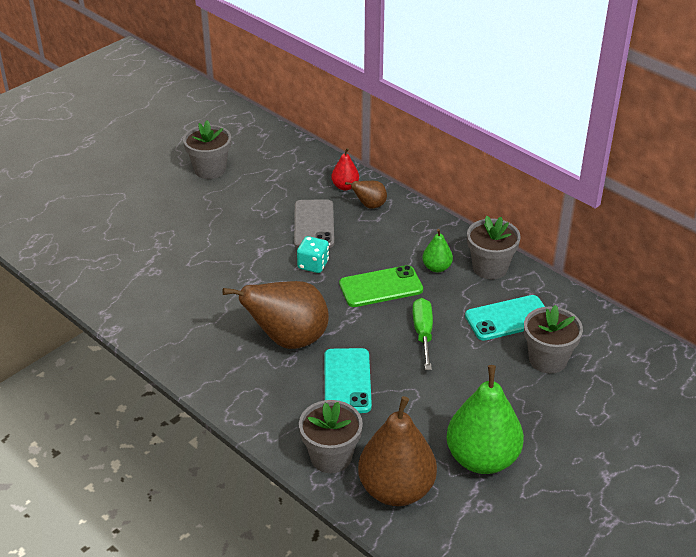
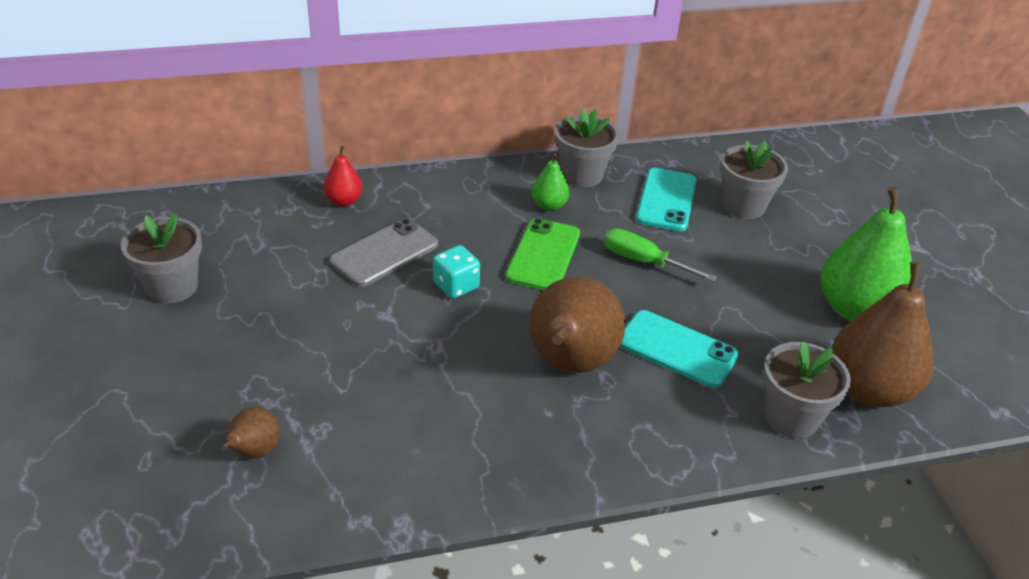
camera: 60 degrees left, 0 degrees up
grey phone [294,199,334,248] -> grey phone turned 75 degrees counterclockwise [330,219,438,287]
brown pear [345,181,387,209] -> brown pear moved to [221,407,280,459]

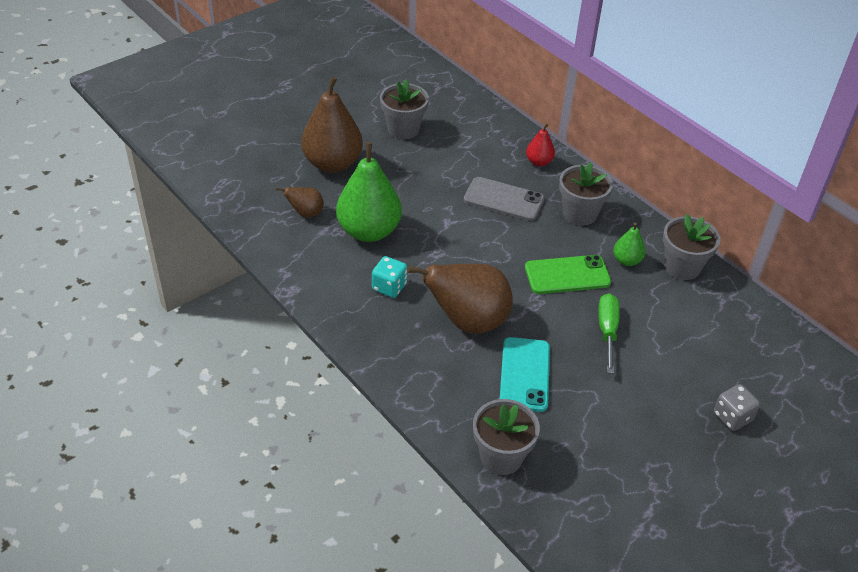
camera: 65 degrees right, 5 degrees up
turquoise dice [433,245,480,299] -> turquoise dice moved to [372,256,407,298]
turquoise phone [636,168,697,231] -> none
grey flower pot [720,140,788,219] -> grey flower pot moved to [559,162,613,225]
green pear [821,187,912,321] -> green pear moved to [336,142,402,242]
brown pear [832,261,934,407] -> brown pear moved to [301,76,363,173]
none -> grey dice [714,384,760,431]

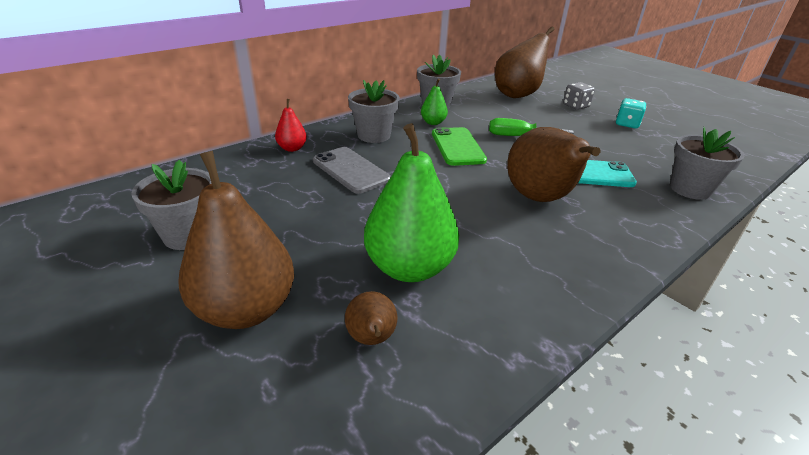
camera: 90 degrees left, 10 degrees down
turquoise dice [372,256,407,298] -> turquoise dice moved to [616,98,646,128]
grey phone [464,177,544,221] -> grey phone turned 60 degrees counterclockwise [313,147,391,194]
none -> brown pear [495,26,555,98]

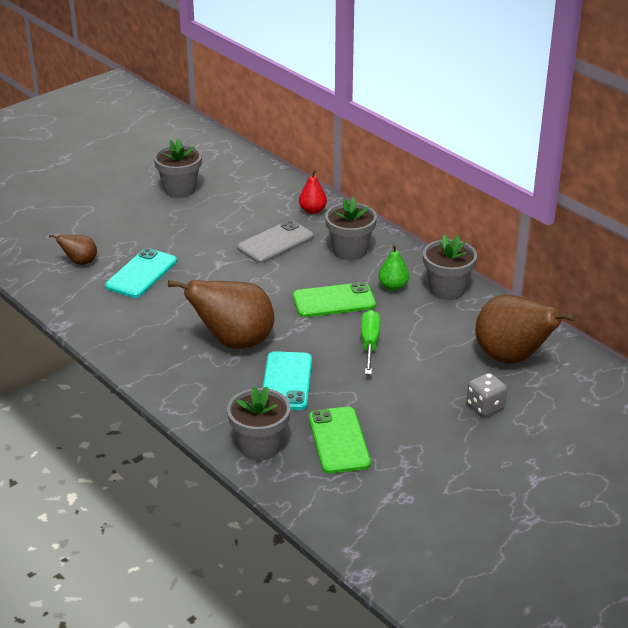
camera: 90 degrees right, 0 degrees up
brown pear [178,151,294,329] -> none
green pear [364,123,459,282] -> turquoise phone [105,248,177,298]
turquoise dice [616,98,646,128] -> none
none -> green phone [309,407,371,474]

